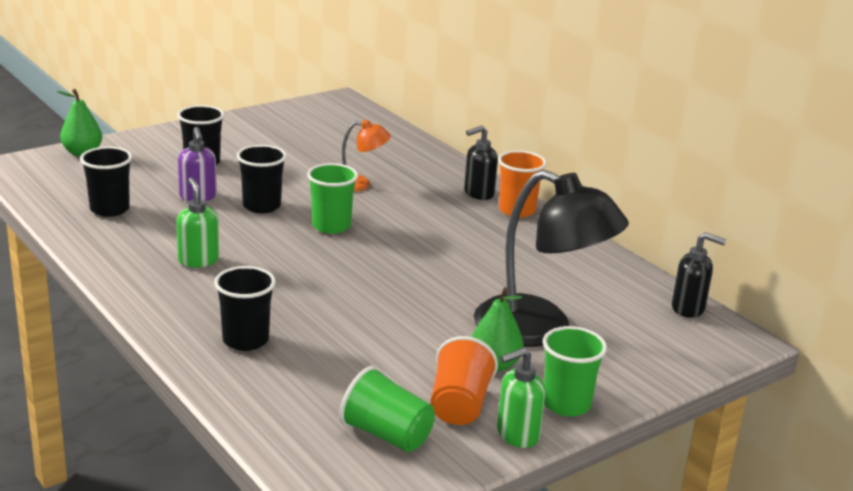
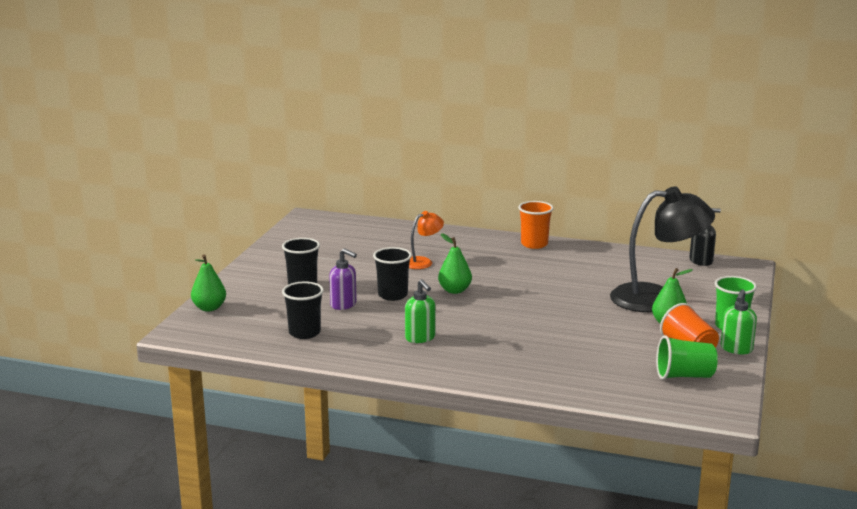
camera: 35 degrees left, 5 degrees down
green soap dispenser [176,178,219,267] -> green soap dispenser turned 150 degrees counterclockwise [405,279,436,343]
black cup [214,266,276,351] -> none
green cup [307,163,358,234] -> green pear [438,233,472,294]
black soap dispenser [464,125,498,200] -> none

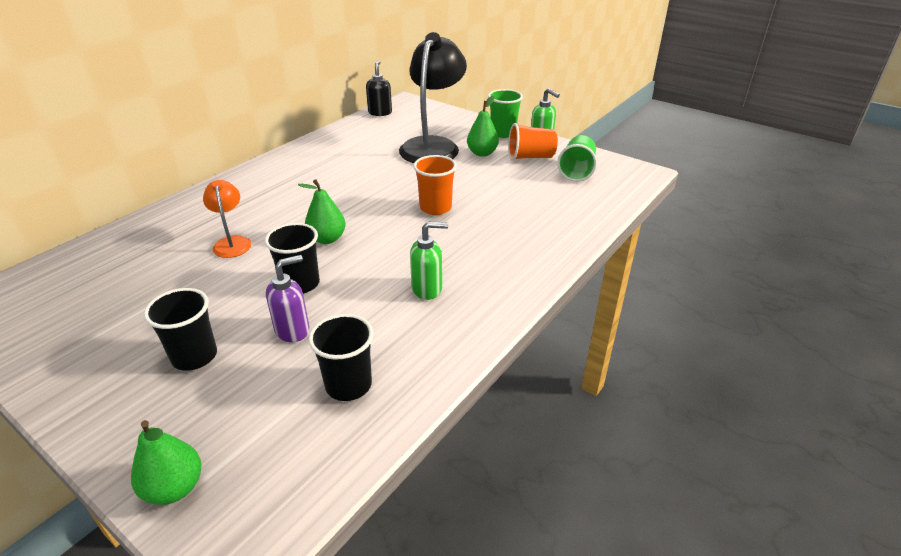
camera: 70 degrees left, 15 degrees up
orange cup [518,201,553,249] -> orange cup moved to [413,155,457,215]

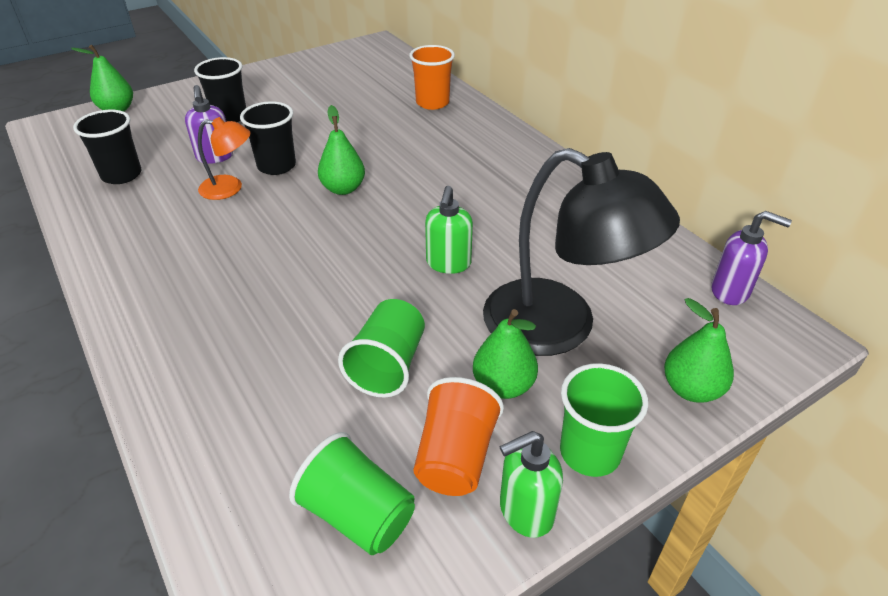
camera: 110 degrees right, 5 degrees up
orange lamp [203,180,251,258] -> orange lamp moved to [198,117,251,200]
black soap dispenser [366,60,392,116] -> purple soap dispenser [711,211,792,305]
green soap dispenser [410,221,448,300] -> green soap dispenser moved to [425,186,473,274]
orange cup [413,155,457,215] -> orange cup moved to [409,45,455,110]
none -> green cup [338,299,425,398]
none -> green pear [664,298,734,403]

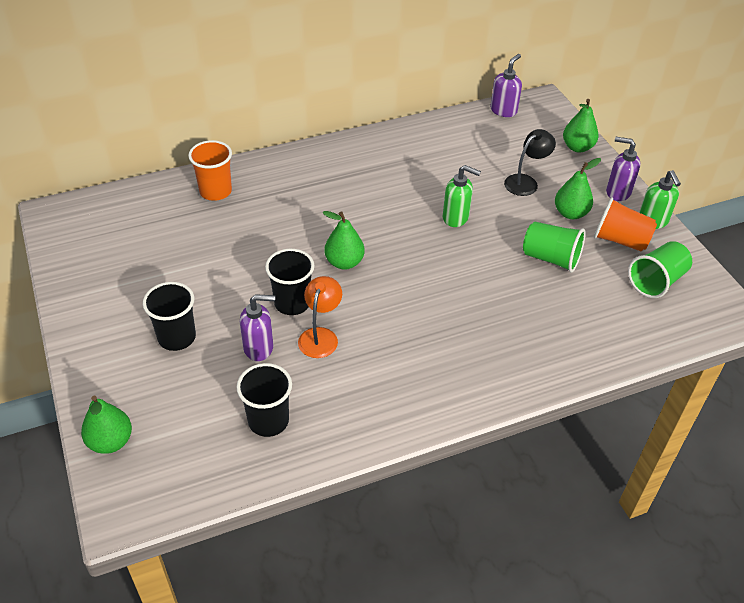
camera: 80 degrees left, 5 degrees up
black lamp [483,148,680,356] -> black lamp [504,129,556,196], size x0.49
green cup [560,363,648,477] -> purple soap dispenser [606,137,640,201]

